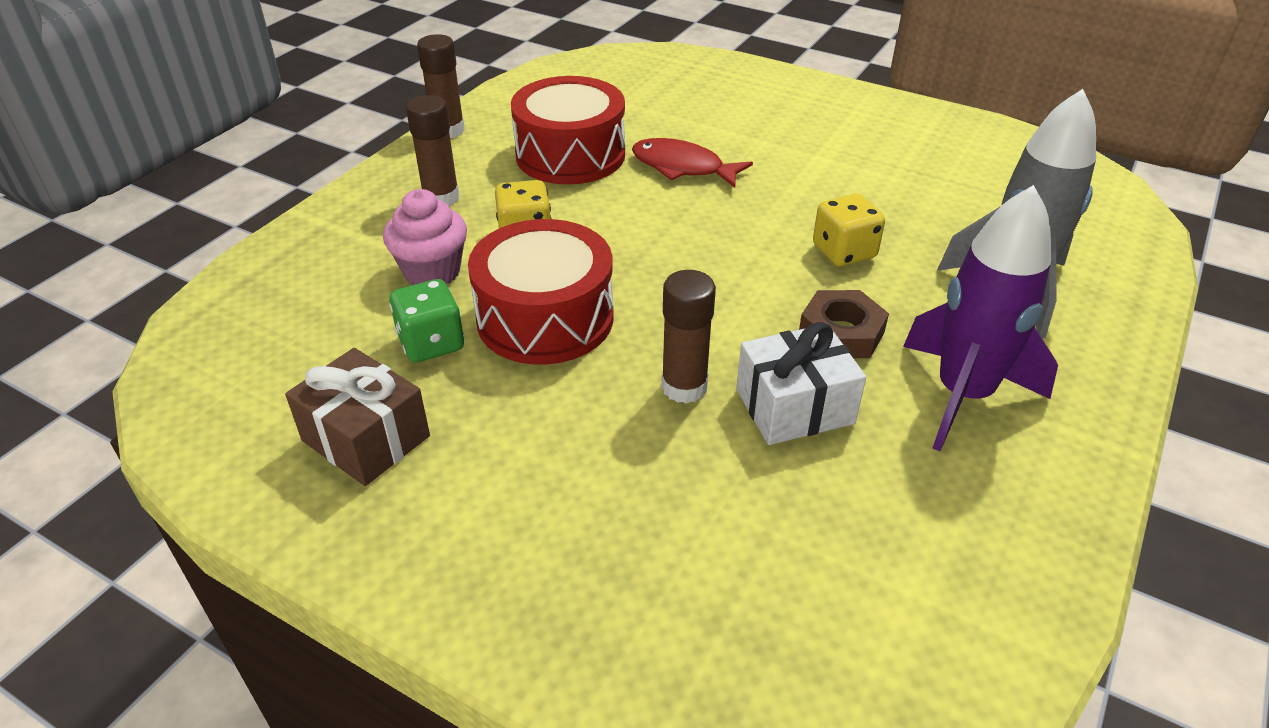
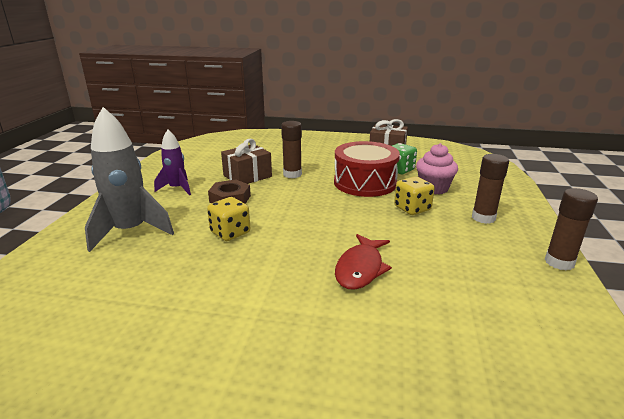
camera: 160 degrees right, 15 degrees down
red drum [511,76,625,185] -> none
red fish [632,138,753,188] -> red fish turned 105 degrees clockwise [335,234,392,290]
white gift [736,322,866,445] -> brown gift [221,139,272,184]
purple rocket [903,185,1058,451] -> purple rocket [154,130,191,195], size x0.59

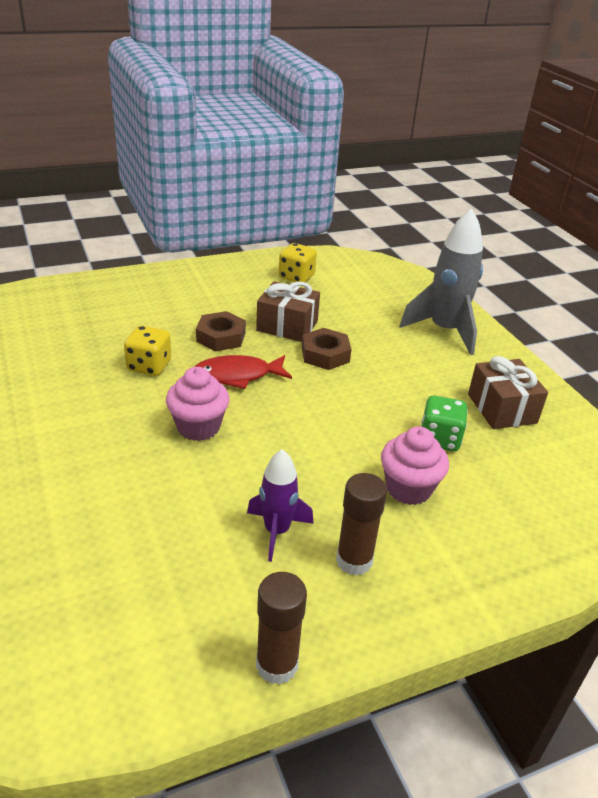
camera: 55 degrees right, 10 degrees up
grey rocket [85,107,174,252] -> grey rocket moved to [400,208,483,355]
purple rocket [154,130,191,195] -> purple rocket moved to [247,449,314,562]
brown glue stick [281,121,302,178] -> brown nut [302,328,351,370]
red drum [334,141,400,197] -> none
red fish [335,234,392,290] -> red fish moved to [195,355,292,389]
yellow dice [394,176,435,215] -> yellow dice moved to [279,243,317,282]
none -> pink cupcake [166,367,229,441]

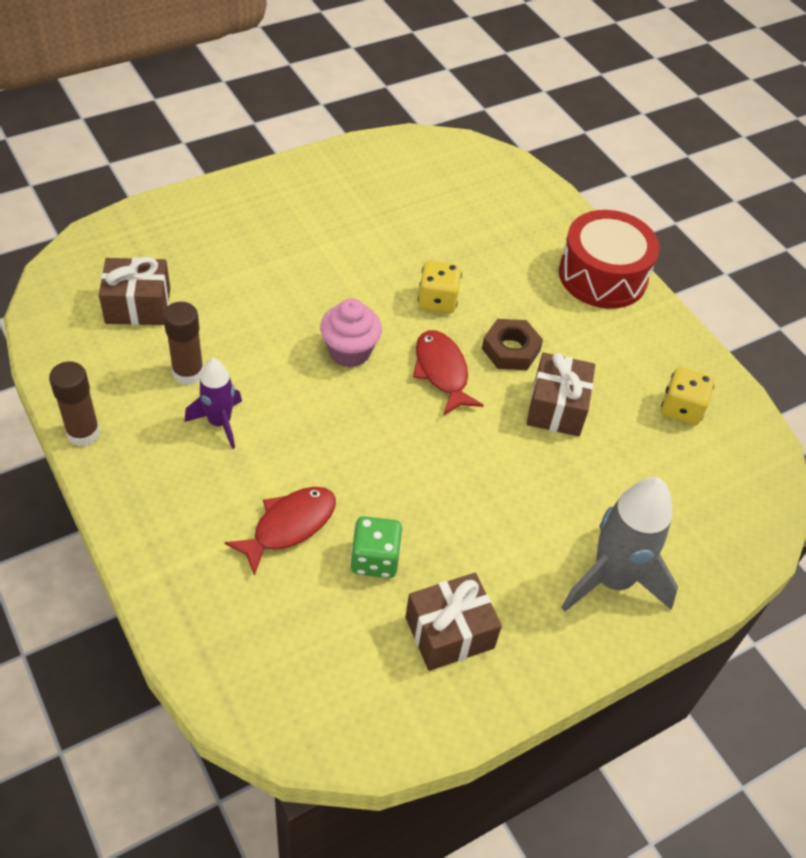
camera: 80 degrees right, 15 degrees up
brown nut [302,328,351,370] -> none
brown glue stick [336,473,387,576] -> brown glue stick moved to [163,302,204,385]
pink cupcake [381,427,449,505] -> red fish [224,487,336,576]
none -> brown gift [99,257,170,325]
none -> red drum [559,210,660,309]

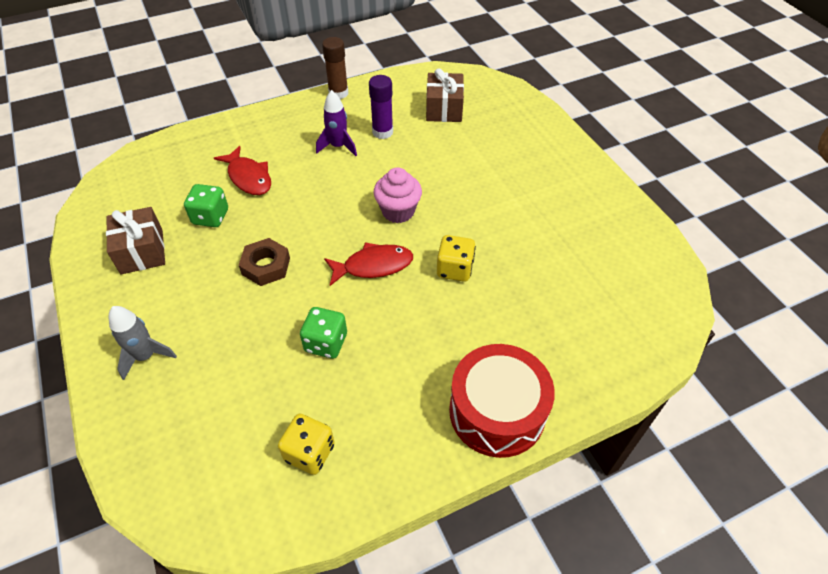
camera: 100 degrees right, 0 degrees up
brown glue stick [163,302,204,385] -> purple glue stick [369,75,393,139]
brown nut [482,319,543,370] -> brown nut moved to [239,238,290,286]
brown gift [527,352,595,436] -> green dice [300,307,347,359]
grey rocket [561,477,678,612] -> grey rocket [109,306,177,380], size x0.59

